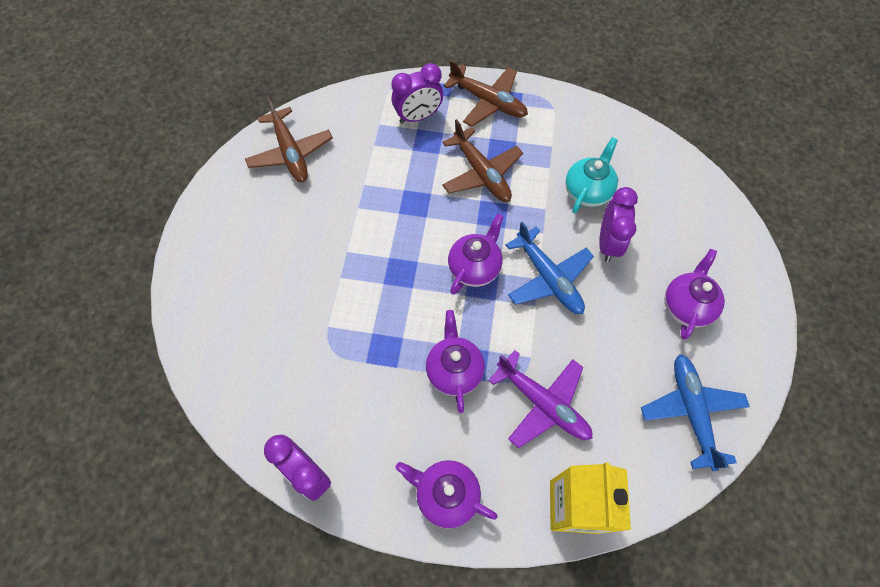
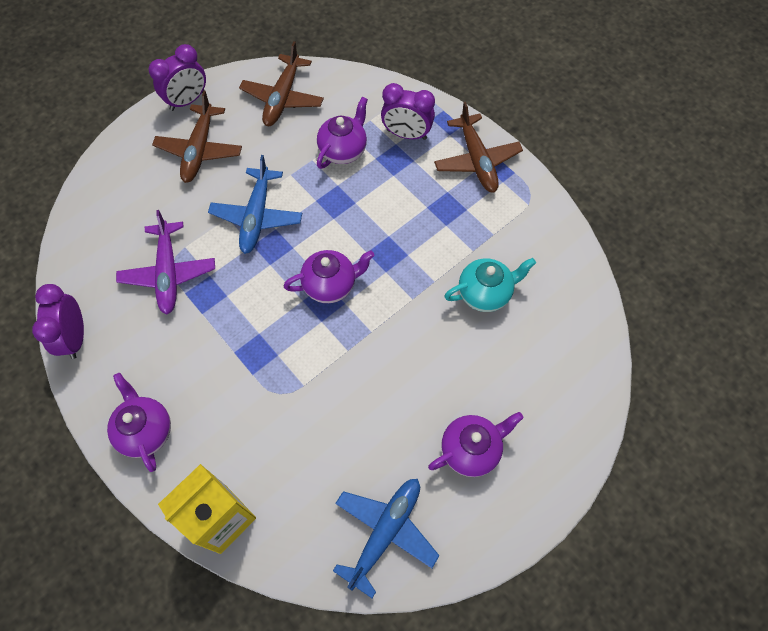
camera: 40 degrees right, 0 degrees up
purple teapot [426,310,485,413] -> purple teapot moved to [317,97,368,169]
brown plane [442,119,523,202] -> brown plane moved to [152,91,242,183]
purple plane [488,350,592,448] -> purple plane moved to [116,210,215,314]
blue plane [506,222,594,314] -> blue plane moved to [208,155,302,254]
purple clock [599,187,638,262] -> purple clock moved to [149,44,206,111]

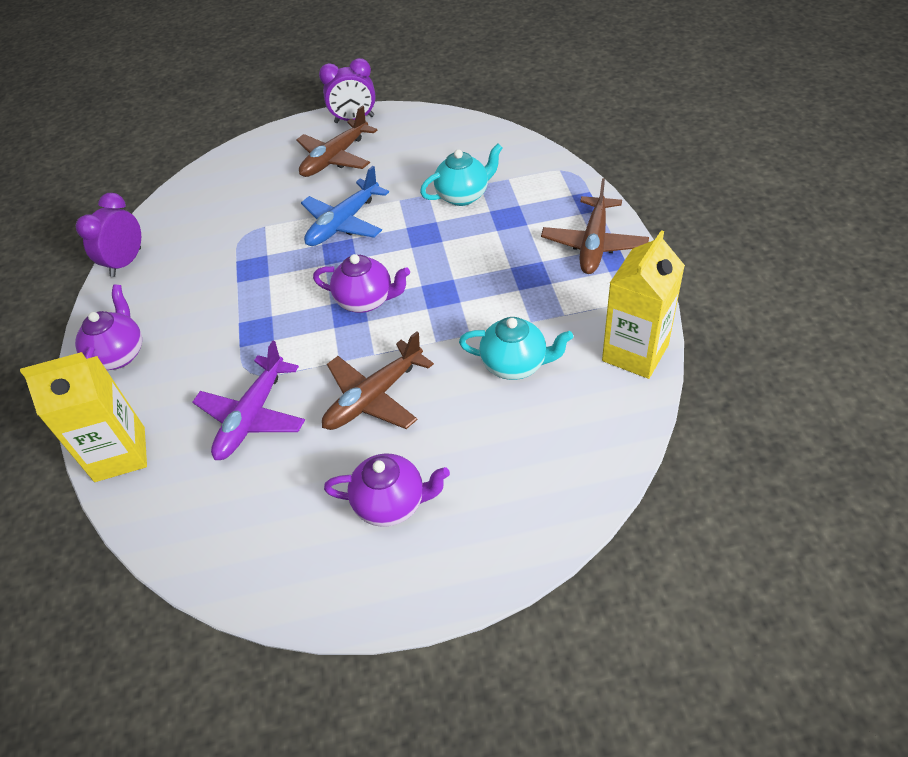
camera: 35 degrees right, 15 degrees down
purple plane [116,210,215,314] -> purple plane moved to [193,341,305,460]
brown plane [239,41,324,126] -> brown plane moved to [322,331,434,430]
purple teapot [317,97,368,169] -> turquoise teapot [420,144,503,206]
blue plane [333,479,440,598] -> none
purple clock [381,83,435,140] -> none
none -> yellow carton [602,230,685,379]

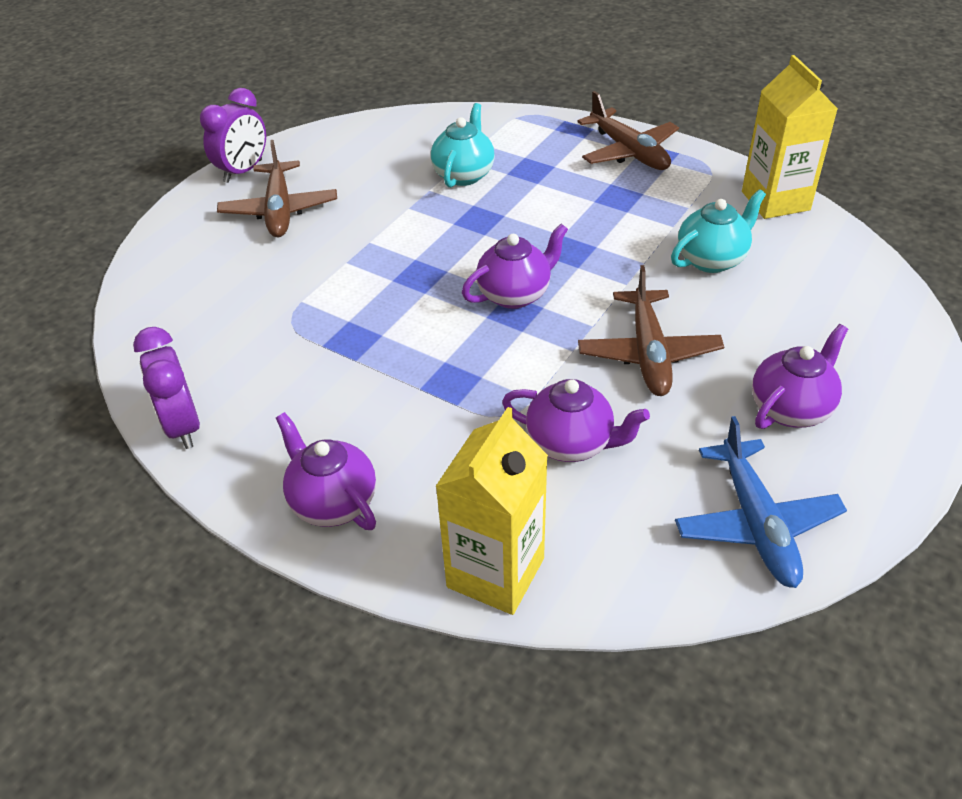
camera: 50 degrees left, 5 degrees down
purple plane [193,341,305,460] -> purple teapot [502,379,650,462]
blue plane [301,166,389,246] -> blue plane moved to [675,416,847,588]

